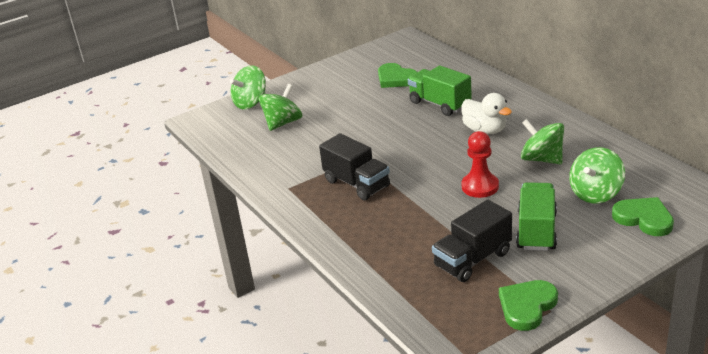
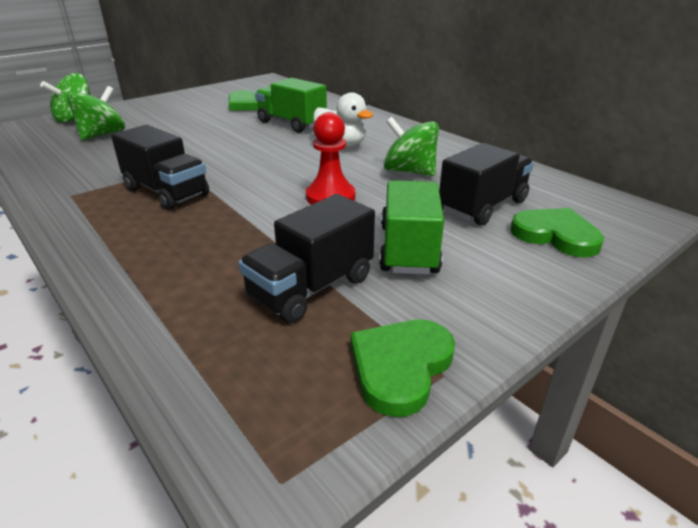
camera: 10 degrees left, 0 degrees up
green spinning top [569,147,625,203] -> black truck [439,143,534,226]

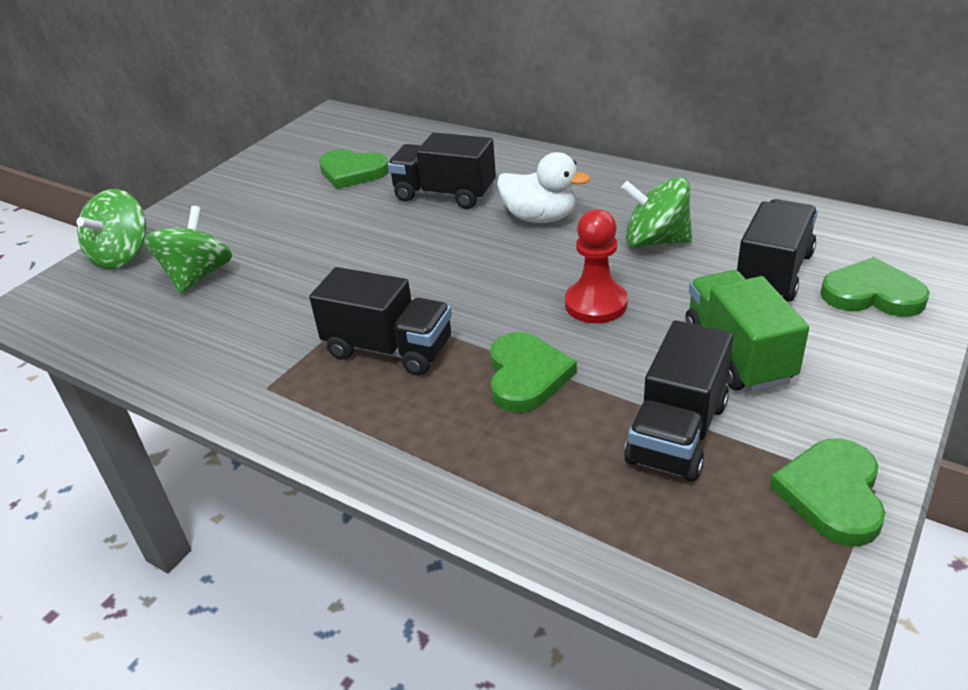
camera: 15 degrees left, 5 degrees up
green truck [255,78,327,133] -> black truck [388,132,496,209]
none -> green heart [490,332,577,413]

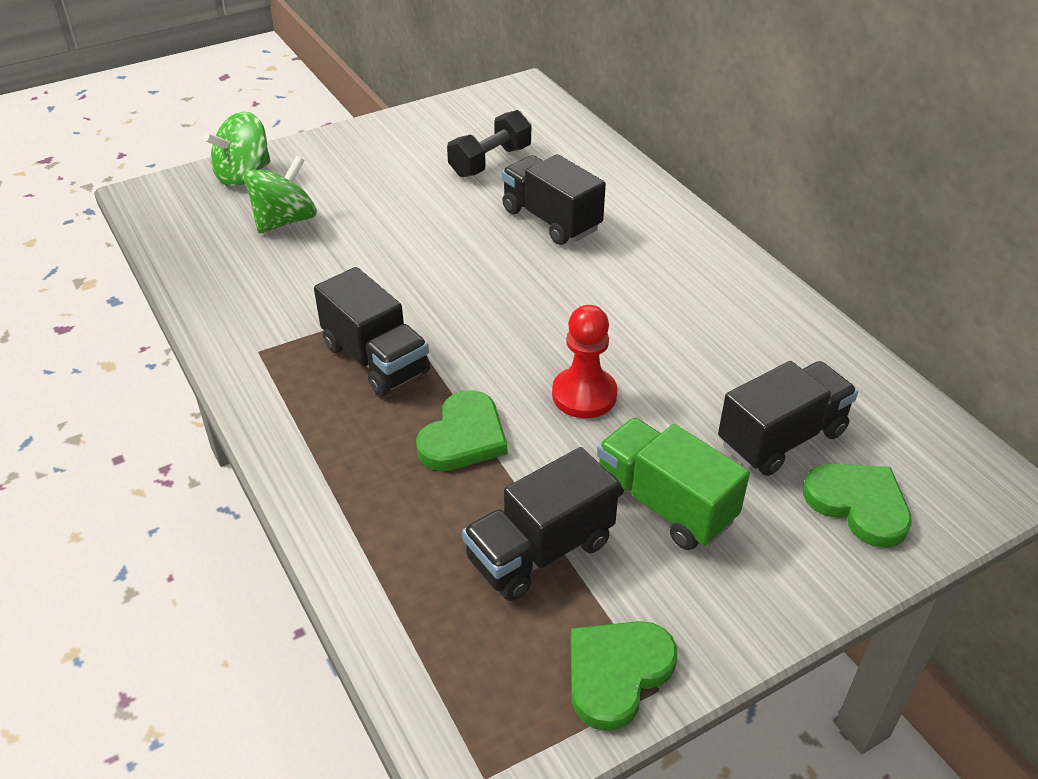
camera: 25 degrees right, 5 degrees up
green heart [319,149,389,189] -> black dumbbell [447,110,531,177]
white duck [497,152,590,223] -> none
green spinning top [621,177,692,248] -> none
green truck [685,270,809,392] -> green truck turned 60 degrees counterclockwise [597,418,750,550]

